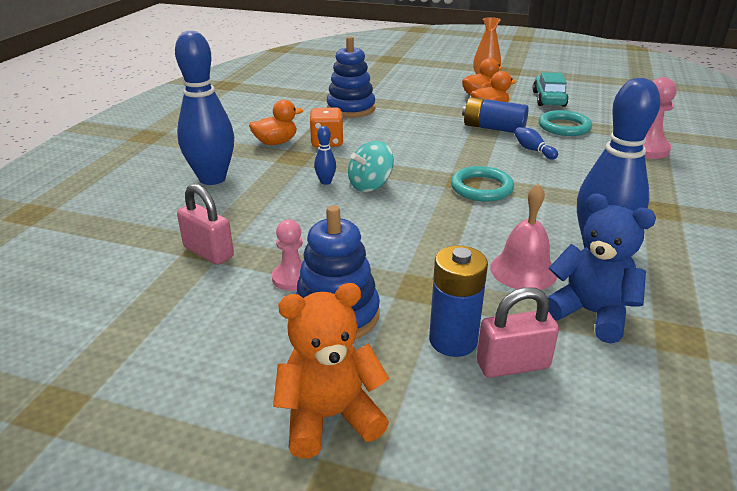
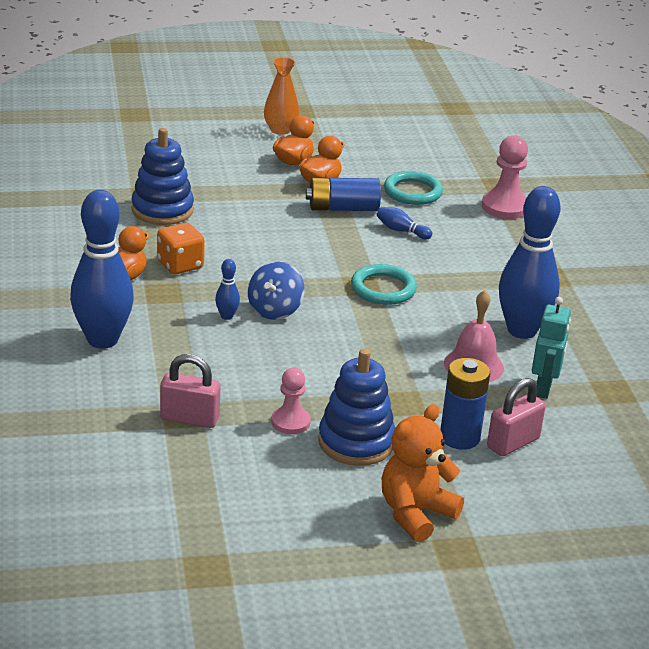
camera: 30 degrees left, 0 degrees up
turquoise spinning top [348,141,394,192] -> blue spinning top [248,262,305,320]
turquoise car [533,72,569,107] -> none
blue teddy bear [547,193,656,344] -> turquoise robot [532,297,571,399]

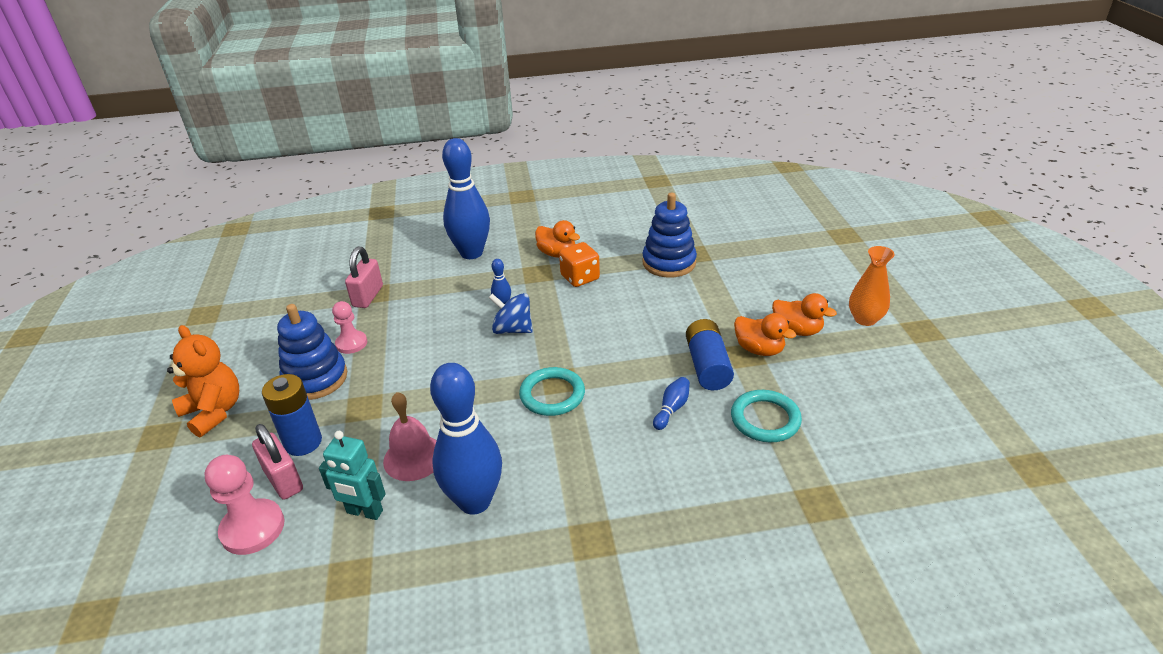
camera: 95 degrees right, 5 degrees up
pink pawn [482,135,528,219] -> pink pawn moved to [204,455,284,555]

